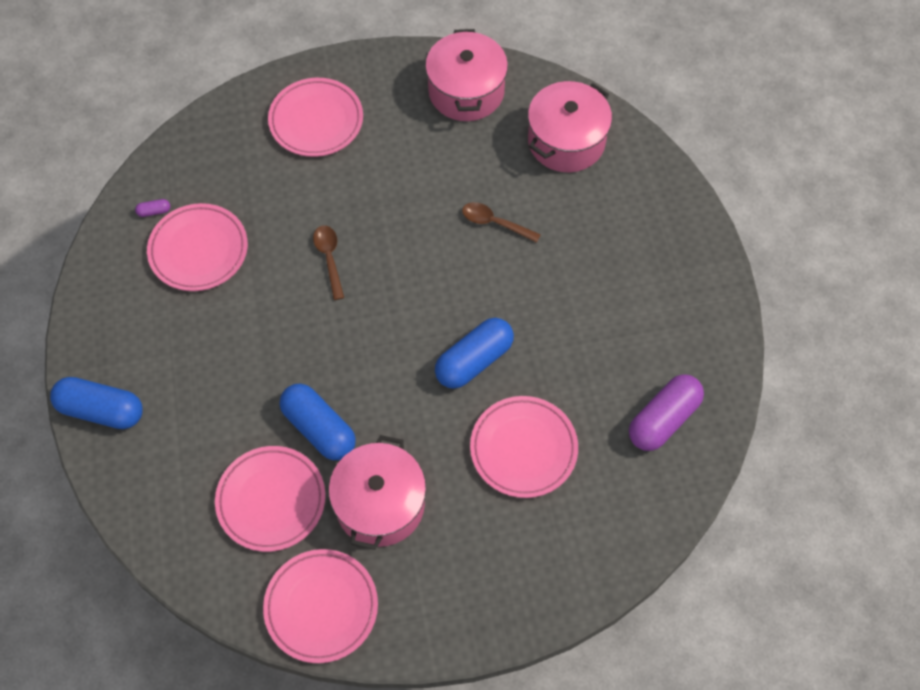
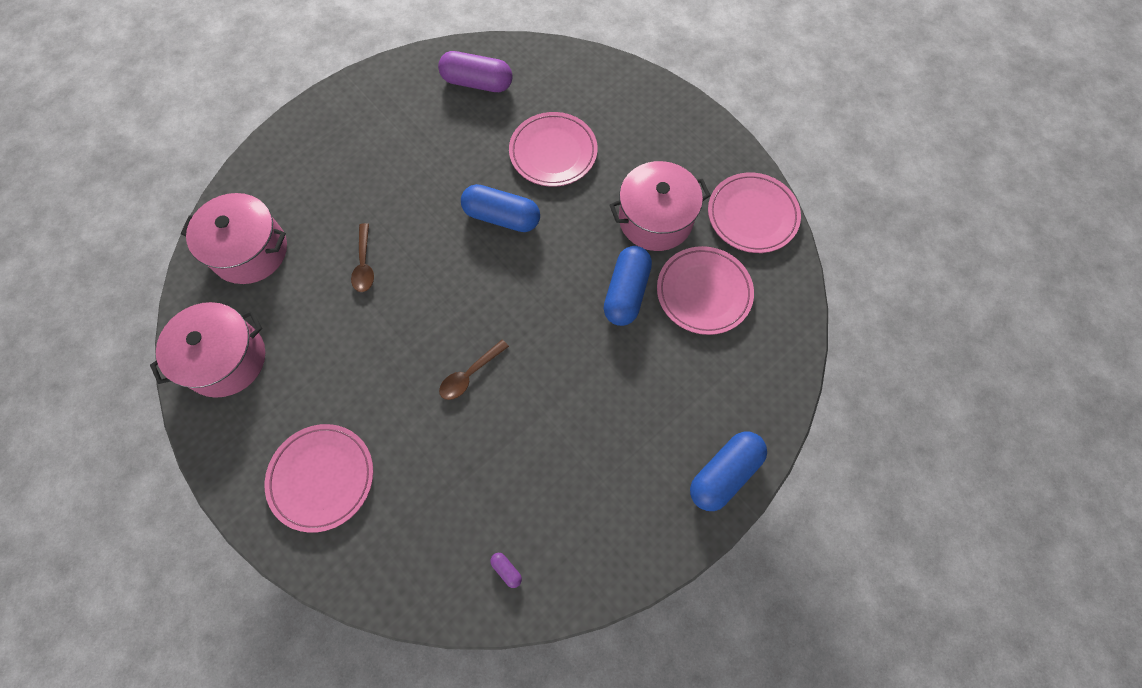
camera: 120 degrees left, 5 degrees up
blue capsule [50,377,143,429] -> blue capsule turned 60 degrees clockwise [690,431,767,511]
pink plate [147,203,248,291] -> none

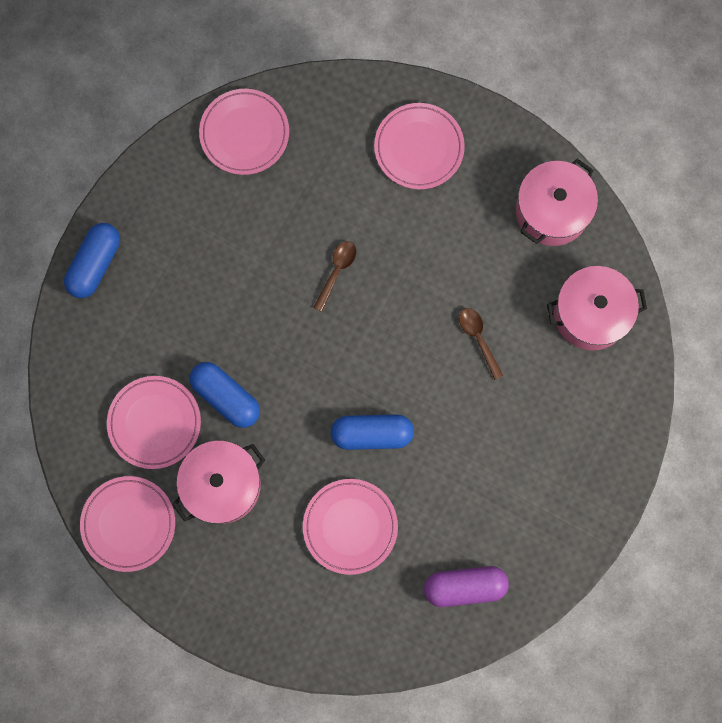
camera: 160 degrees right, 10 degrees up
purple capsule [490,553,522,588] -> pink plate [199,89,289,175]
blue capsule [604,246,652,326] -> blue capsule turned 45 degrees counterclockwise [190,362,260,428]

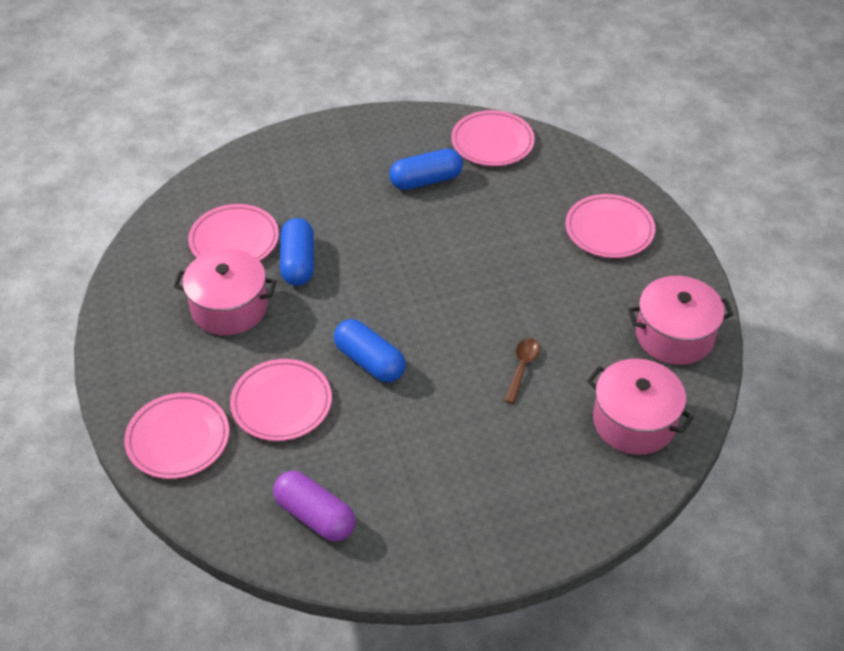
camera: 45 degrees right, 30 degrees down
blue capsule [64,223,120,298] -> blue capsule moved to [389,149,463,190]
pink plate [80,476,175,572] -> pink plate moved to [124,393,229,479]
brown spoon [313,241,357,312] -> none

